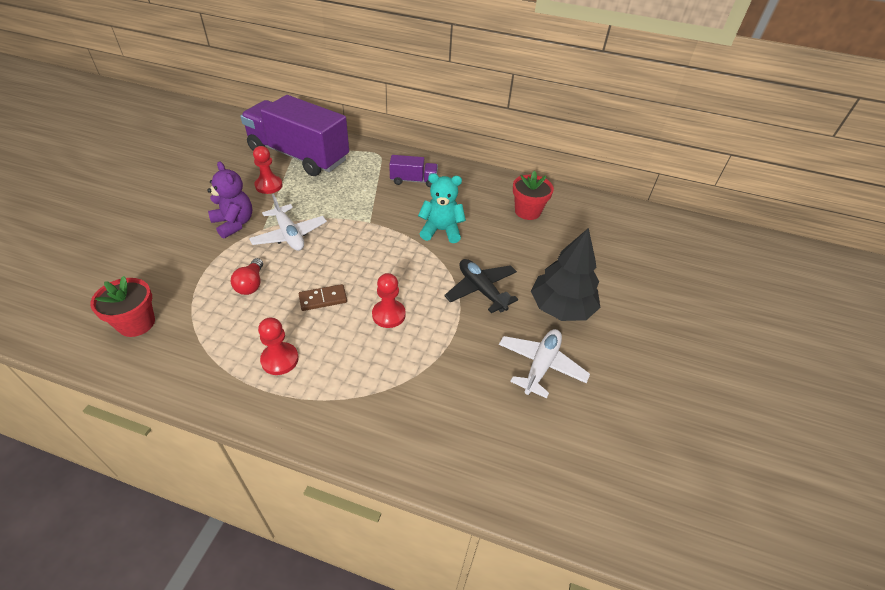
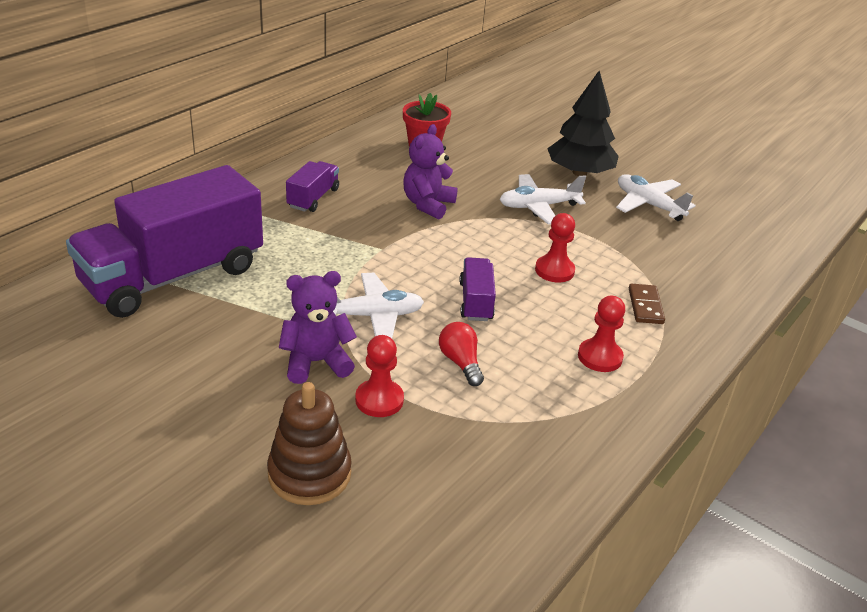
camera: 70 degrees left, 10 degrees down
red flower pot [90,276,155,337] -> none
red light bulb [231,258,263,295] -> red light bulb turned 135 degrees counterclockwise [439,322,484,386]
red pawn [253,146,283,194] -> red pawn moved to [355,335,404,417]
brown domino [299,284,347,311] -> brown domino moved to [629,284,665,324]
turquoise teddy bear [418,173,466,243] -> purple teddy bear [403,124,458,219]
black plane [444,259,519,313] -> white plane [500,174,586,224]
none -> brown stacking toy [267,382,352,505]
none -> purple truck [459,257,496,321]

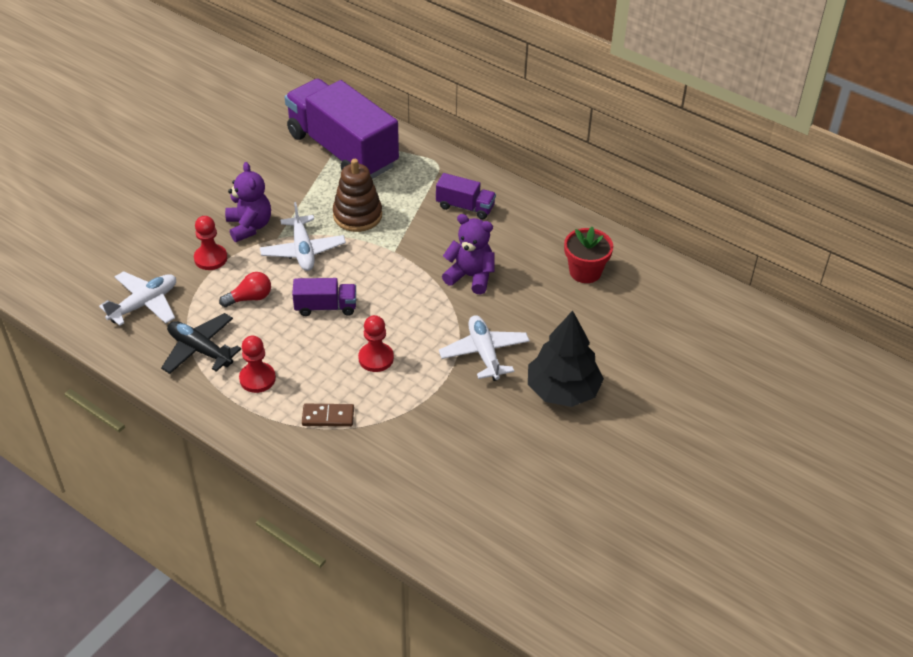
camera: 90 degrees right, 10 degrees up
brown stacking toy [267,382,352,505] -> brown stacking toy moved to [333,159,382,232]
white plane [616,174,696,221] -> white plane moved to [99,271,176,326]
none -> black plane [161,313,241,374]

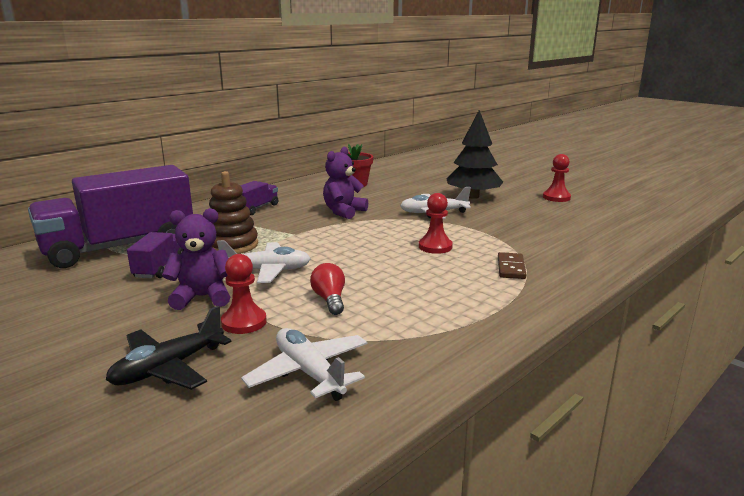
camera: 80 degrees left, 25 degrees down
black plane [161,313,241,374] -> black plane moved to [106,306,231,390]
red pawn [239,336,276,393] -> red pawn moved to [543,154,571,202]
purple truck [292,278,356,316] -> purple truck moved to [127,232,183,278]

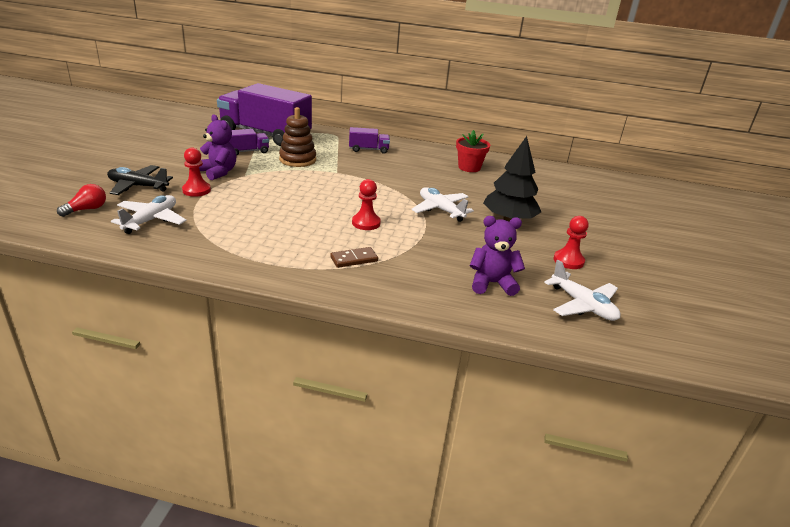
camera: 55 degrees right, 10 degrees up
white plane [217,240,311,283] -> white plane moved to [544,260,621,321]
red light bulb [310,263,345,315] -> red light bulb moved to [57,184,106,217]
purple teddy bear [323,147,368,219] -> purple teddy bear moved to [470,216,525,296]

